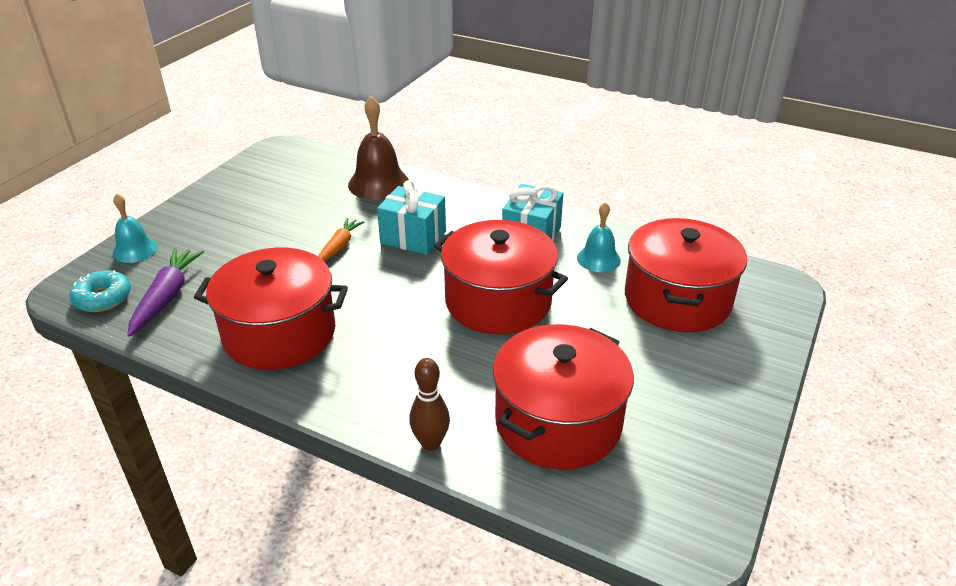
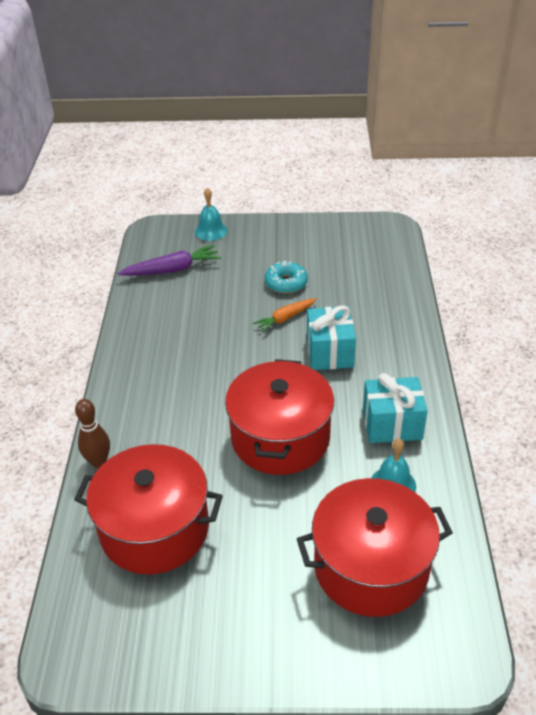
camera: 65 degrees right, 5 degrees up
turquoise donut [70,270,131,312] -> turquoise donut moved to [265,261,308,294]
red pot [194,248,348,370] -> none
orange carrot [318,218,364,262] -> orange carrot turned 150 degrees clockwise [253,298,317,333]
brown bell [348,96,409,200] -> none

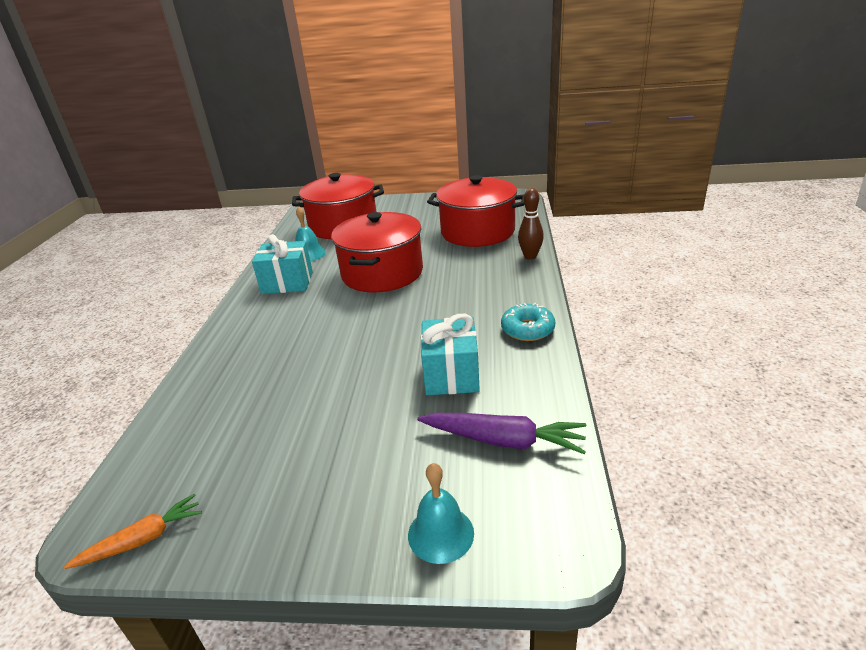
camera: 175 degrees left, 10 degrees down
purple carrot [118,245,221,276] -> purple carrot turned 150 degrees counterclockwise [417,413,586,454]
orange carrot [253,298,317,333] -> orange carrot moved to [64,494,202,569]
turquoise donut [265,261,308,294] -> turquoise donut moved to [501,303,555,341]
turquoise gift [307,306,356,370] -> turquoise gift moved to [421,314,480,395]

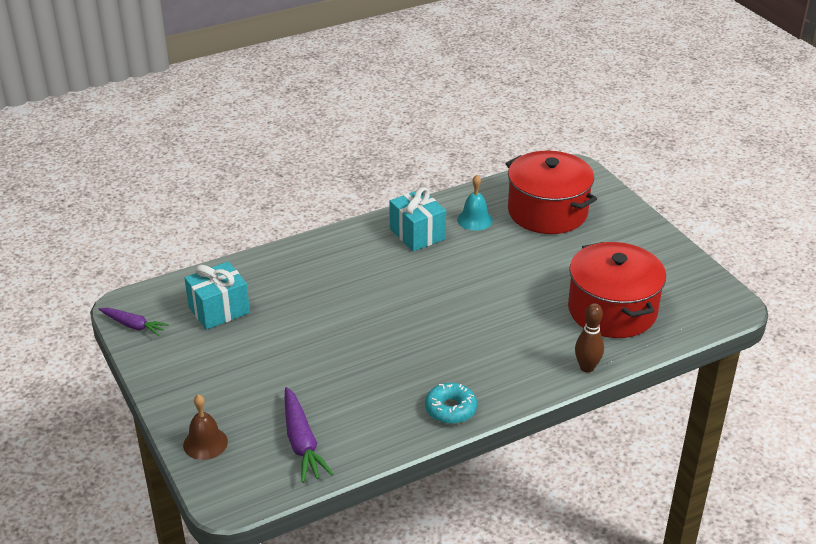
camera: 55 degrees right, 5 degrees up
orange carrot [64,494,202,569] -> purple carrot [99,308,169,336]
red pot [331,212,423,292] -> none
turquoise bell [408,463,474,564] -> brown bell [183,395,228,460]
turquoise gift [421,314,480,395] -> turquoise gift moved to [184,262,250,330]

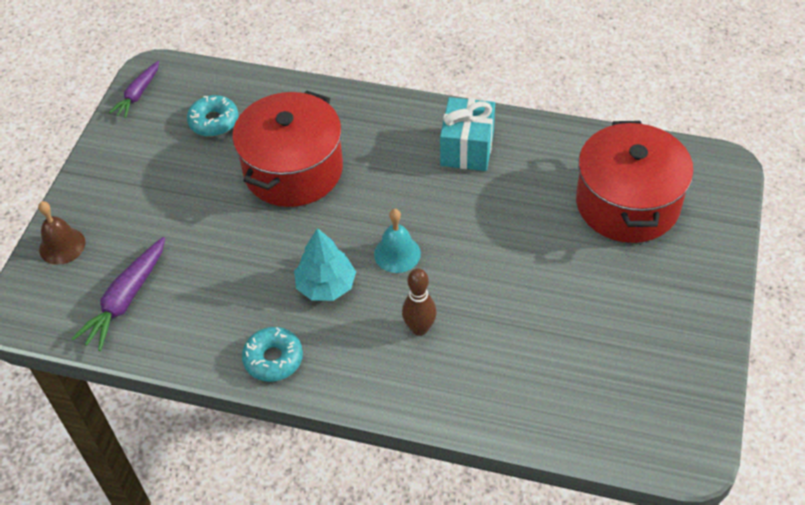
camera: 45 degrees right, 15 degrees up
purple carrot [99,308,169,336] -> purple carrot turned 45 degrees clockwise [109,61,159,118]
turquoise gift [184,262,250,330] -> turquoise donut [187,95,239,137]
turquoise bell [457,175,493,231] -> turquoise bell moved to [374,209,421,273]
red pot [568,242,666,338] -> red pot moved to [232,90,343,207]
brown bowling pin [575,303,604,373] -> brown bowling pin moved to [402,268,437,336]
none -> turquoise tree [294,228,356,301]

